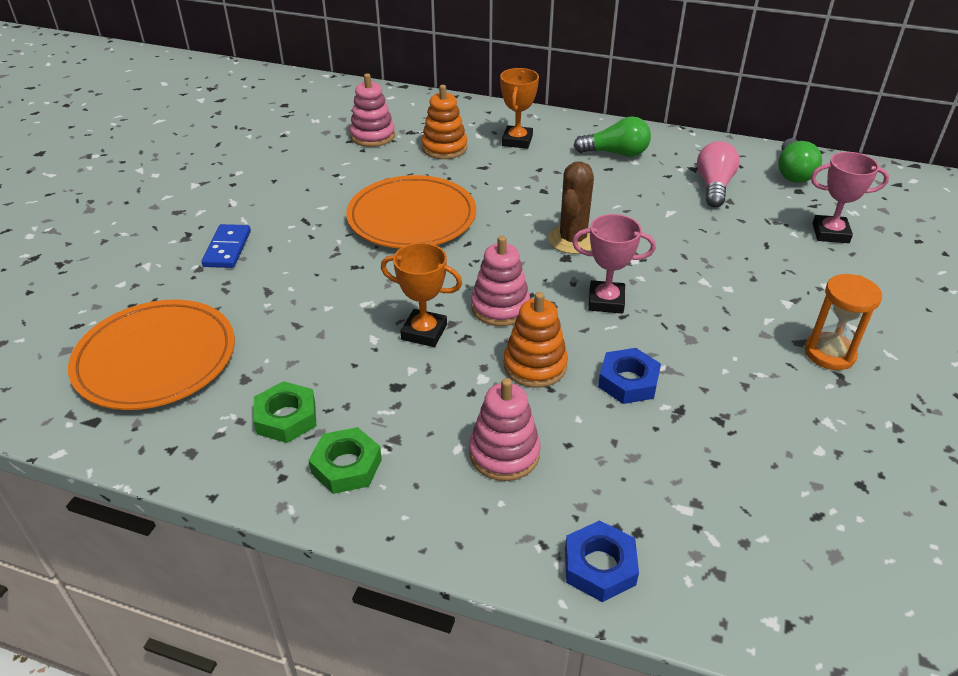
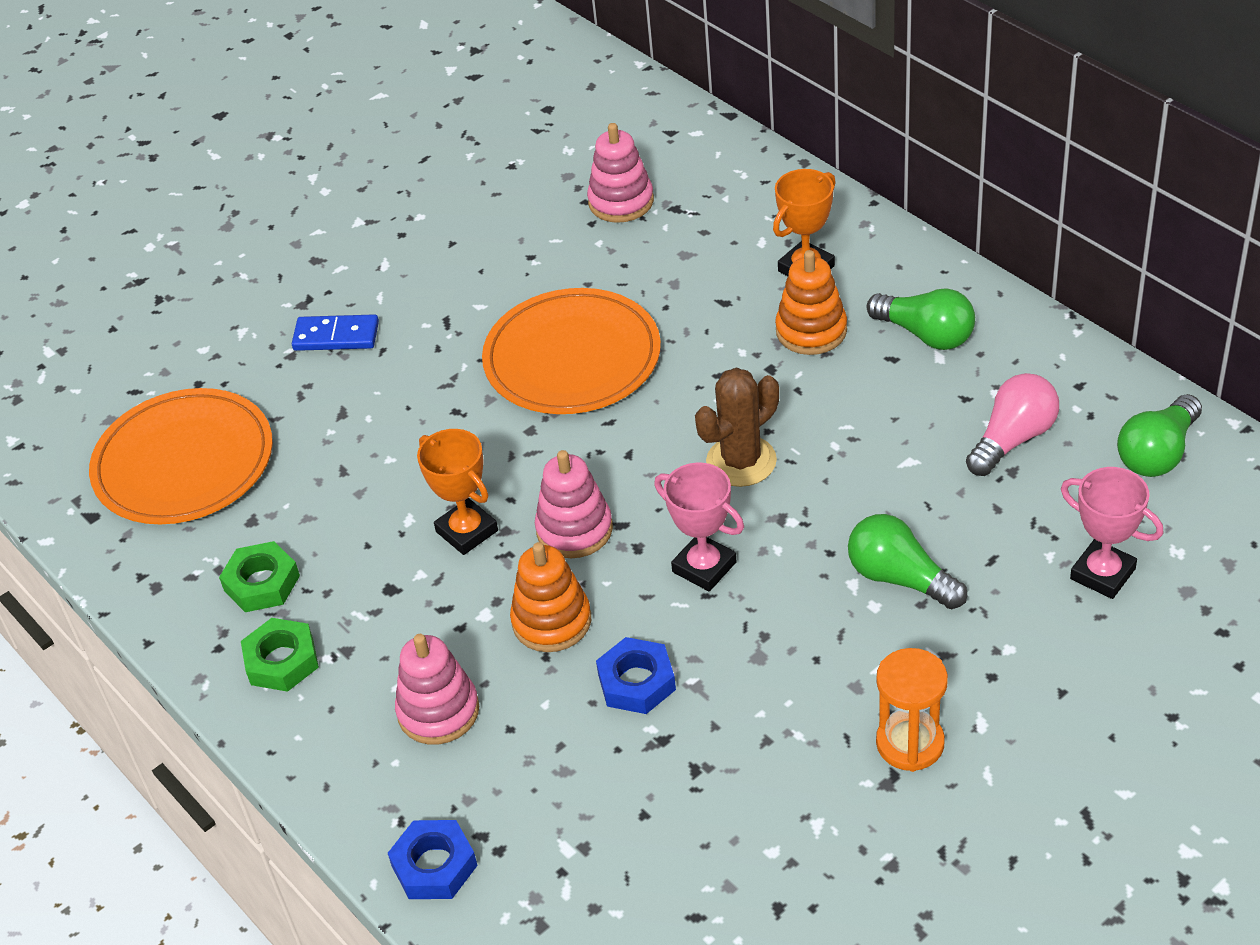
camera: 35 degrees right, 5 degrees up
blue domino [201,224,251,268] -> blue domino turned 60 degrees clockwise [292,314,379,351]
orange stacking toy [421,85,467,159] -> orange stacking toy moved to [775,250,847,355]
none -> green light bulb [848,514,967,609]

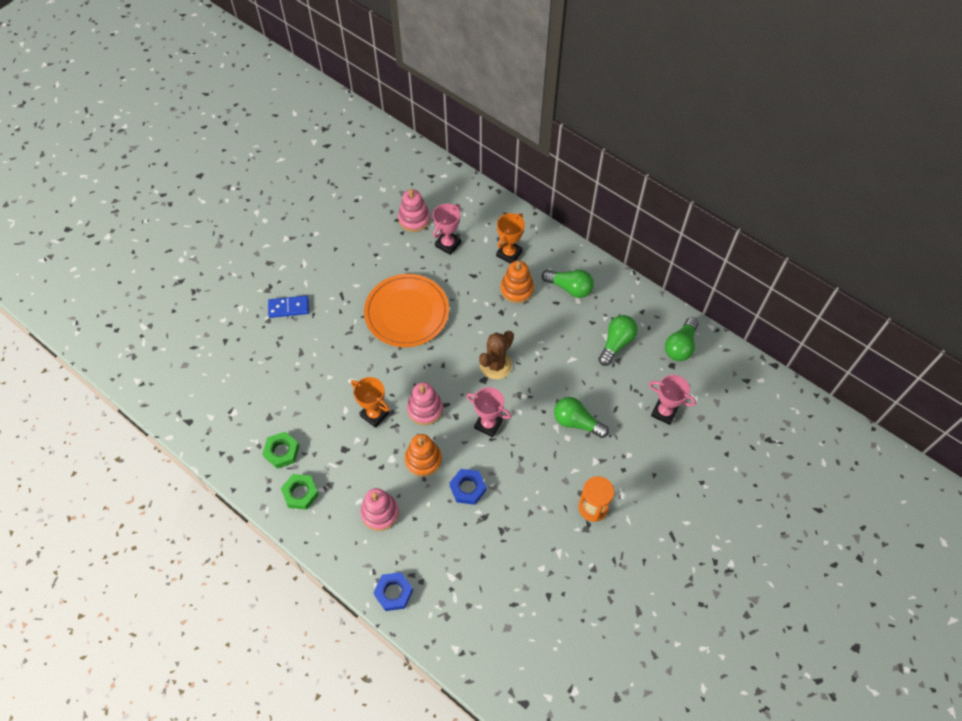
camera: 15 degrees left, 15 degrees up
orange plate [89,388,273,525] -> none
pink light bulb [966,373,1059,476] -> green light bulb [598,315,638,366]
none -> pink trophy [433,203,461,255]

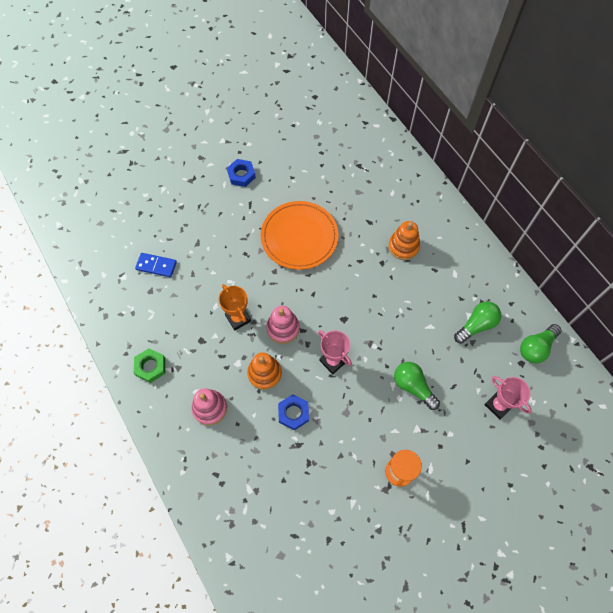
camera: 20 degrees right, 5 degrees up
green nut [262,432,299,469] -> none
blue domino [268,295,309,318] -> blue domino moved to [135,253,177,277]
blue nut [373,572,413,611] -> blue nut moved to [227,159,256,187]
pink stacking toy [398,189,430,232] -> none
pink trophy [433,203,461,255] -> none
brown cactus [479,331,514,379] -> none
orange trophy [496,213,525,264] -> none
green light bulb [542,270,594,298] -> none

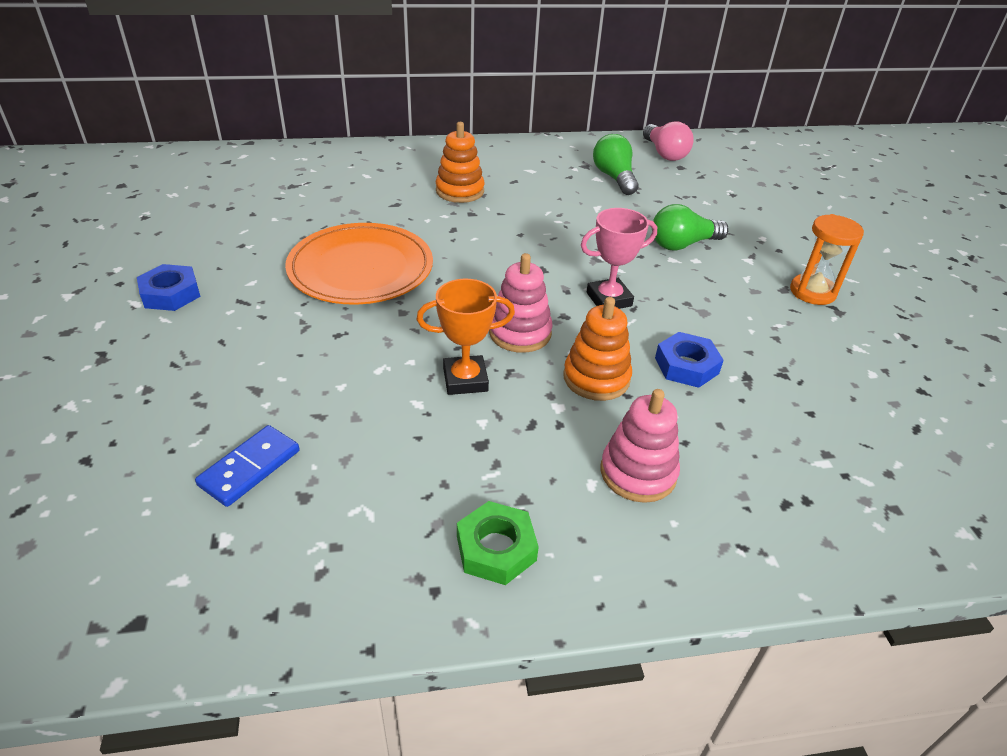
camera: 70 degrees left, 25 degrees down
pink trophy [484,376,532,419] -> none
green light bulb [520,324,561,363] -> pink light bulb [643,121,694,161]

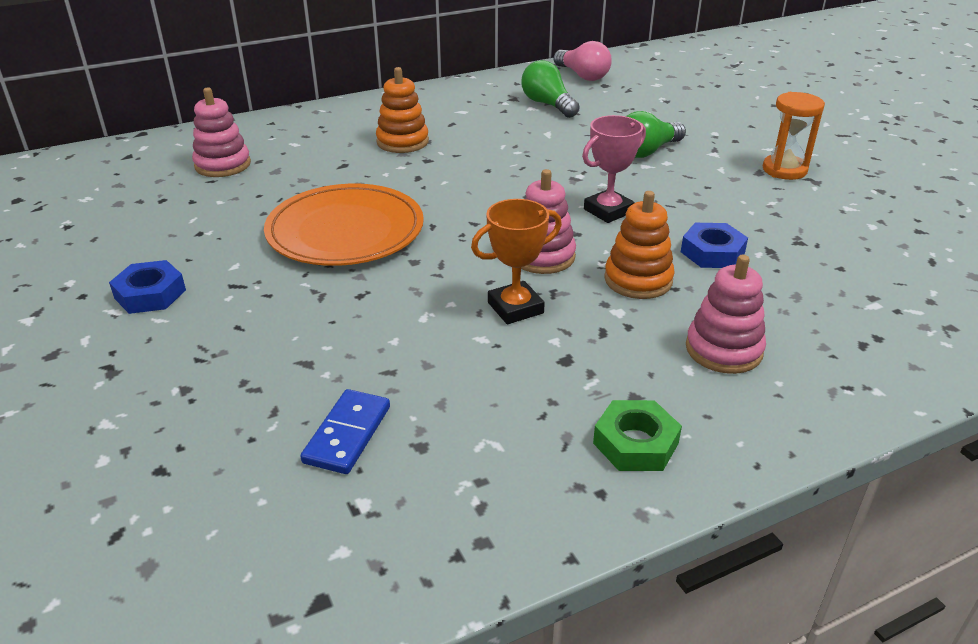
camera: 15 degrees left, 5 degrees down
none -> pink stacking toy [192,87,251,177]

